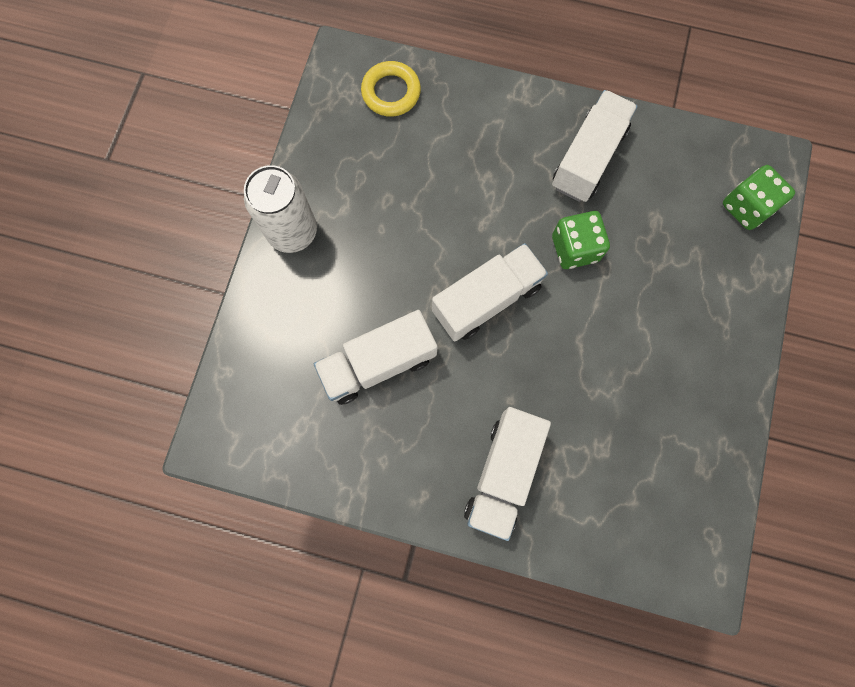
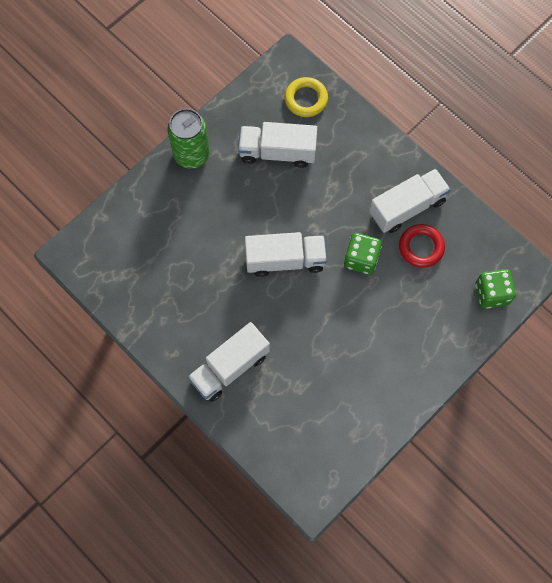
camera: 30 degrees right, 5 degrees down
white can [244,165,317,253] -> green can [167,109,210,169]
white truck [314,310,437,405] -> white truck moved to [238,122,317,168]
none -> red ring [399,224,445,268]

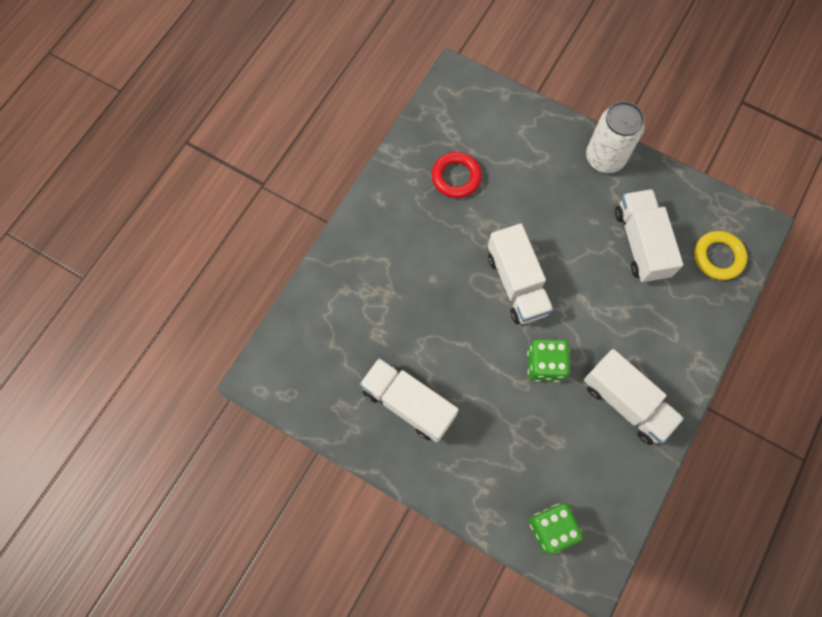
camera: 75 degrees right, 0 degrees up
green can [167,109,210,169] -> white can [586,101,645,173]
white truck [188,322,270,402] -> white truck moved to [360,358,459,443]
red ring [399,224,445,268] -> red ring moved to [432,152,482,198]

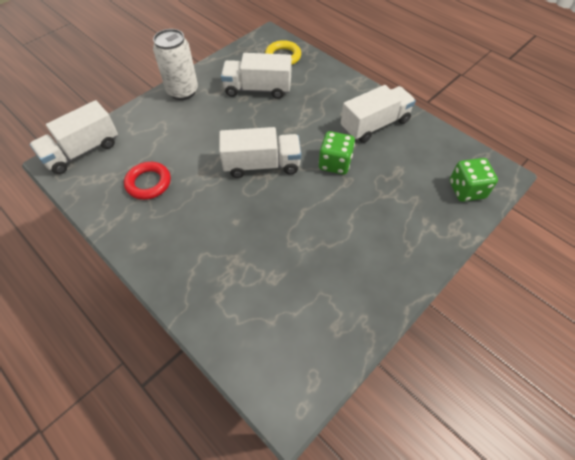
camera: 75 degrees left, 15 degrees down
white truck [360,358,459,443] -> white truck moved to [29,100,118,174]

